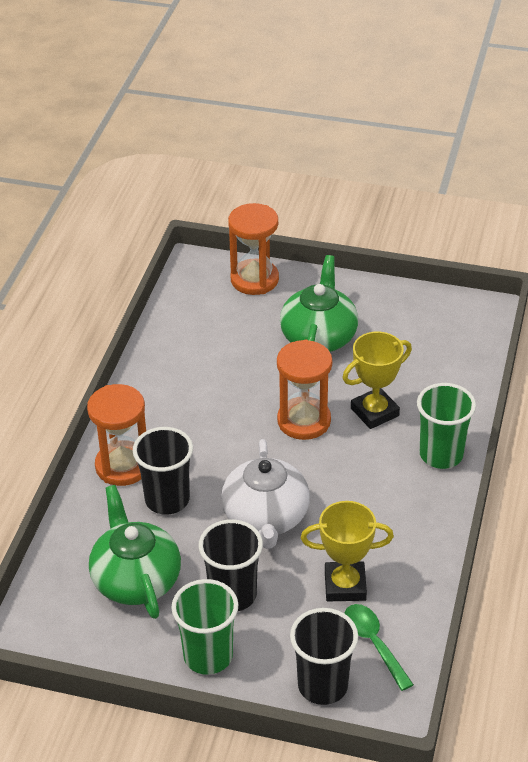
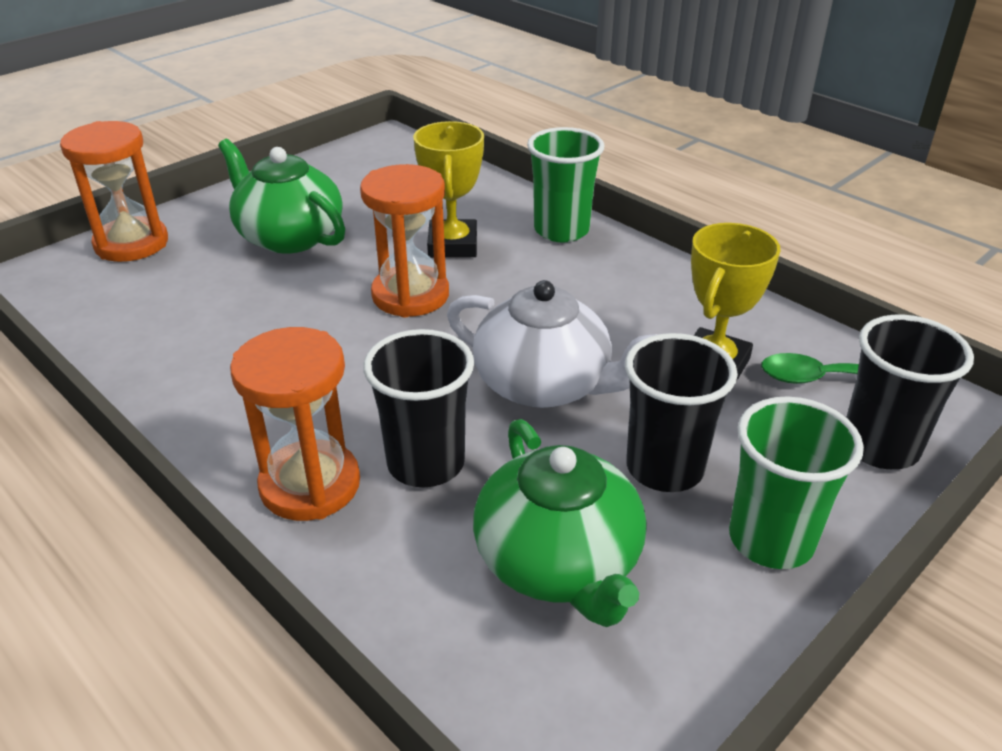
camera: 60 degrees left, 5 degrees down
green teapot [89,485,181,619] -> green teapot turned 120 degrees counterclockwise [473,419,646,627]

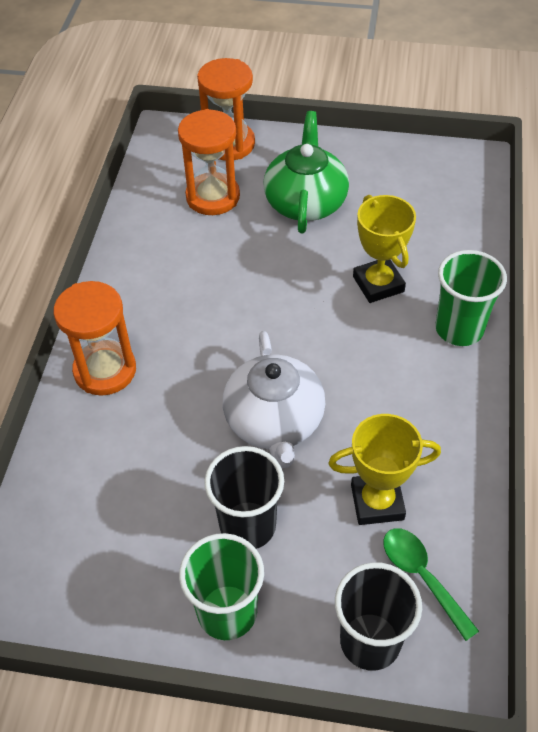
camera: 55 degrees right, 15 degrees up
orange hourglass [360,164,449,318] -> orange hourglass moved to [178,109,240,215]
black cup [363,329,474,488] -> none
yellow trophy [413,121,484,258] -> yellow trophy turned 75 degrees counterclockwise [353,195,416,303]
green teapot [473,419,646,627] -> none

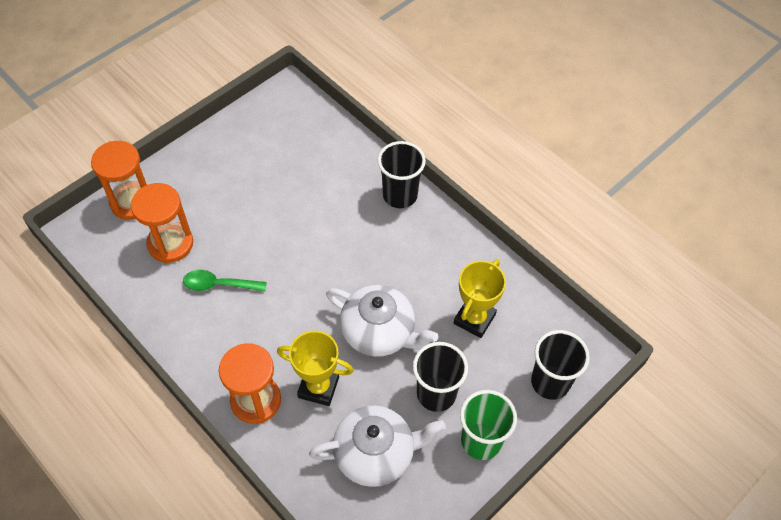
camera: 55 degrees left, 5 degrees up
green teapot [264,111,349,233] -> none
yellow trophy [353,195,416,303] -> yellow trophy moved to [277,331,354,406]
green spoon [383,528,479,641] -> green spoon moved to [183,270,267,292]
green cup [435,250,507,346] -> black cup [378,141,426,208]
none -> white teapot [309,406,446,487]

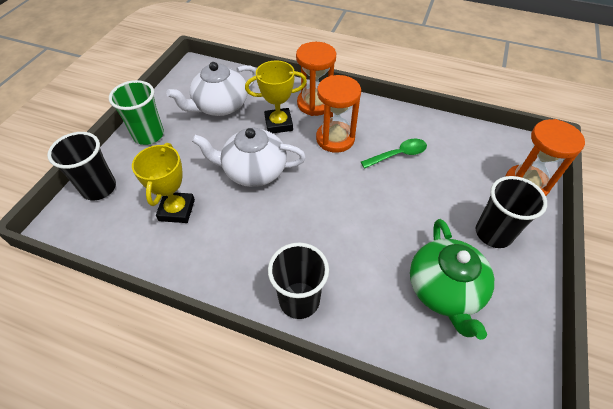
camera: 155 degrees right, 5 degrees down
orange hourglass [131,183,193,263] -> orange hourglass moved to [316,75,361,153]
black cup [413,342,468,412] -> black cup moved to [476,176,547,248]
none -> green teapot [410,219,494,340]

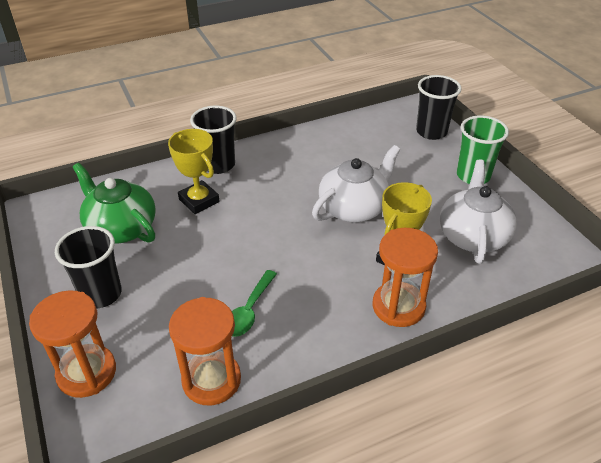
camera: 135 degrees right, 10 degrees down
yellow trophy [132,143,195,223] -> yellow trophy moved to [168,129,219,214]
orange hourglass [316,75,361,153] -> orange hourglass moved to [169,297,241,406]

